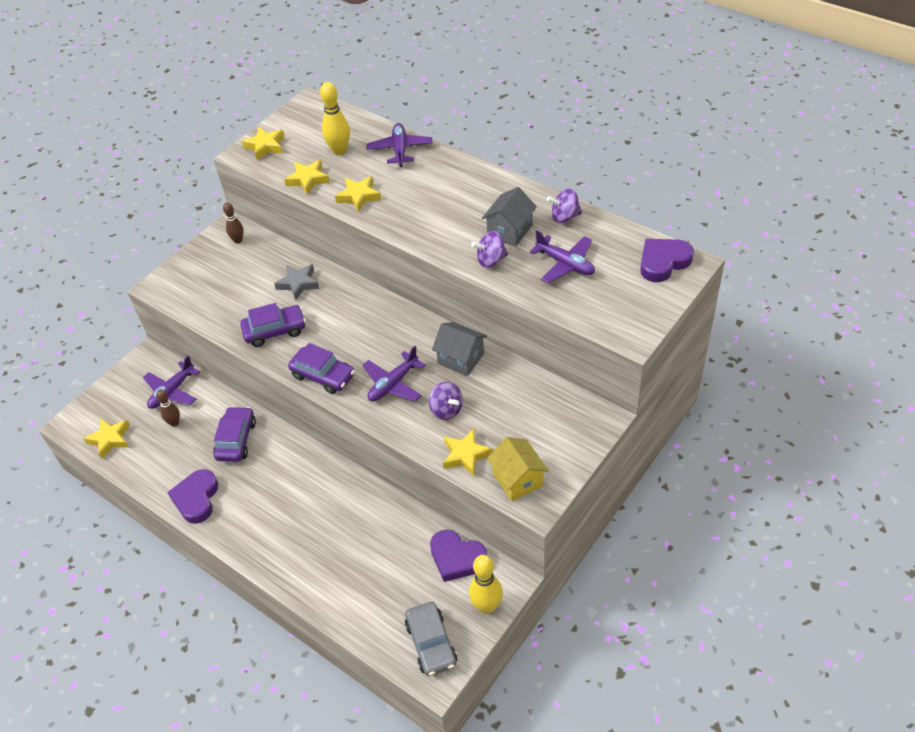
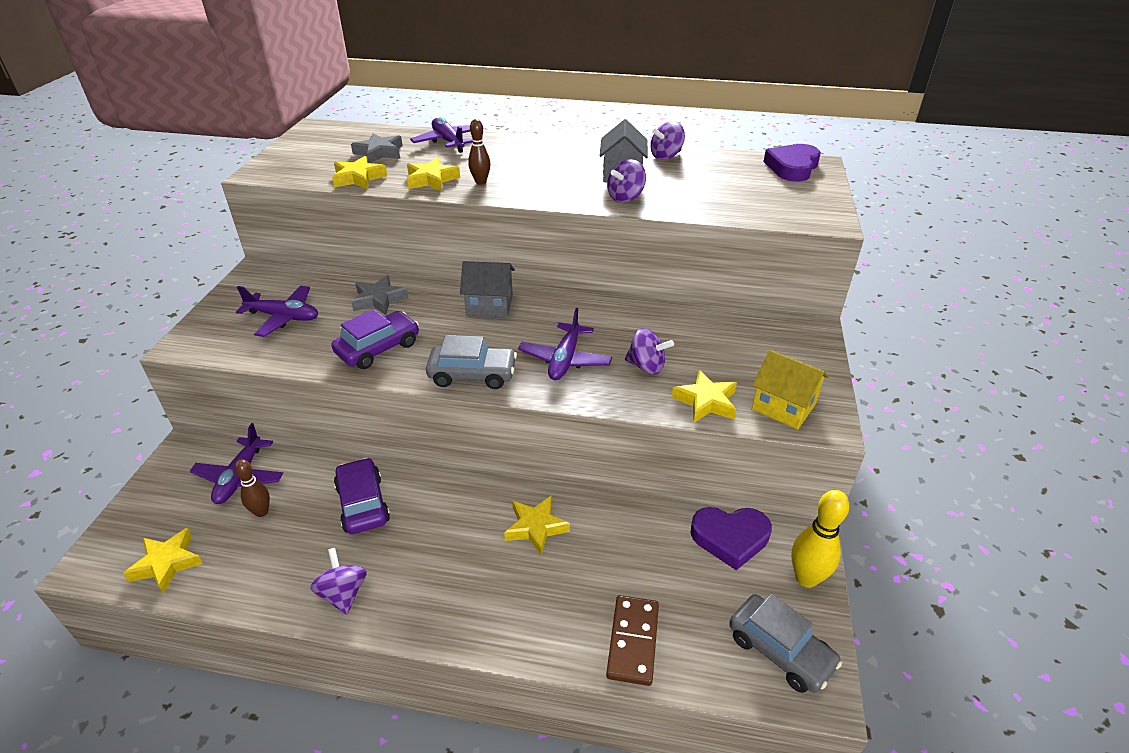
camera: 30 degrees left, 10 degrees down
purple heart [167,469,218,524] -> purple spinning top [310,548,367,615]
brown bowling pin [223,202,244,243] -> brown bowling pin moved to [468,119,490,185]
yellow star [242,127,285,160] -> yellow star moved to [504,496,570,555]
purple car [288,343,355,394] -> grey car [426,335,517,389]
yellow bowling pin [320,82,350,155] -> grey star [351,133,403,163]
grey house [432,322,487,376] -> grey house moved to [460,261,515,318]
purple plane [530,230,595,283] -> purple plane moved to [236,285,318,337]
none -> brown domino [606,595,659,686]

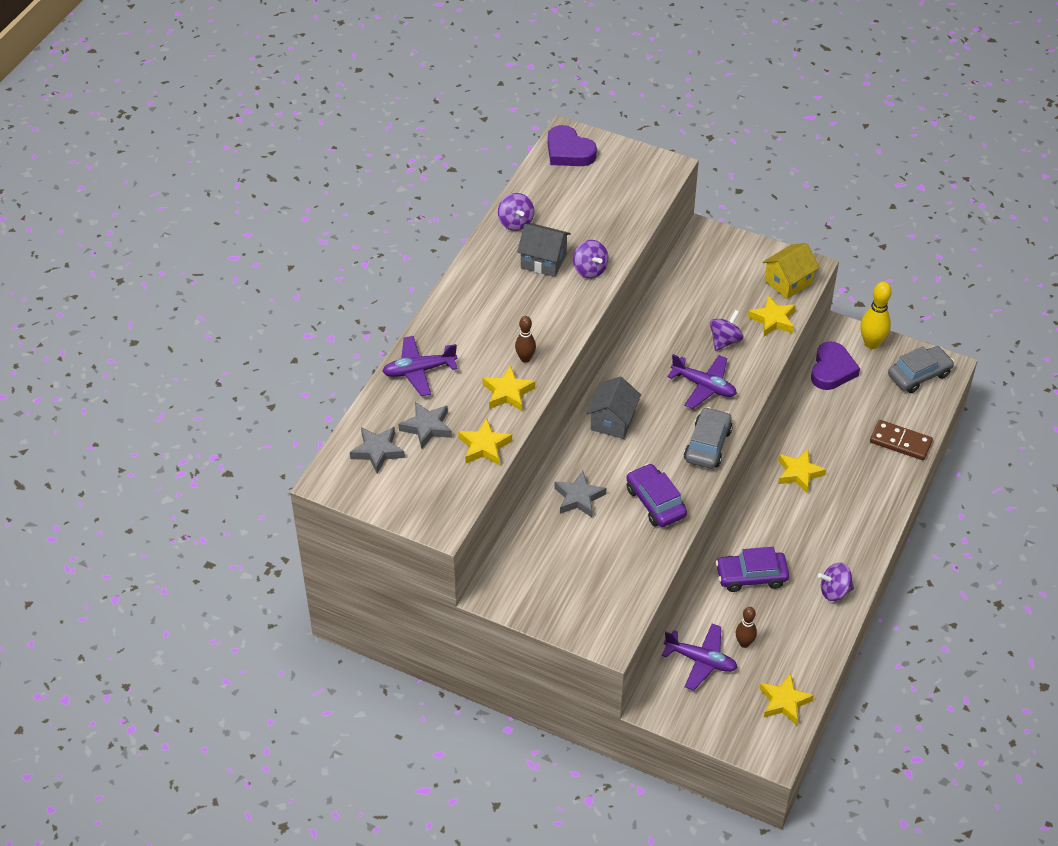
camera: 75 degrees left, 10 degrees up
purple plane [236,285,318,337] -> none
none -> grey star [350,427,405,473]

